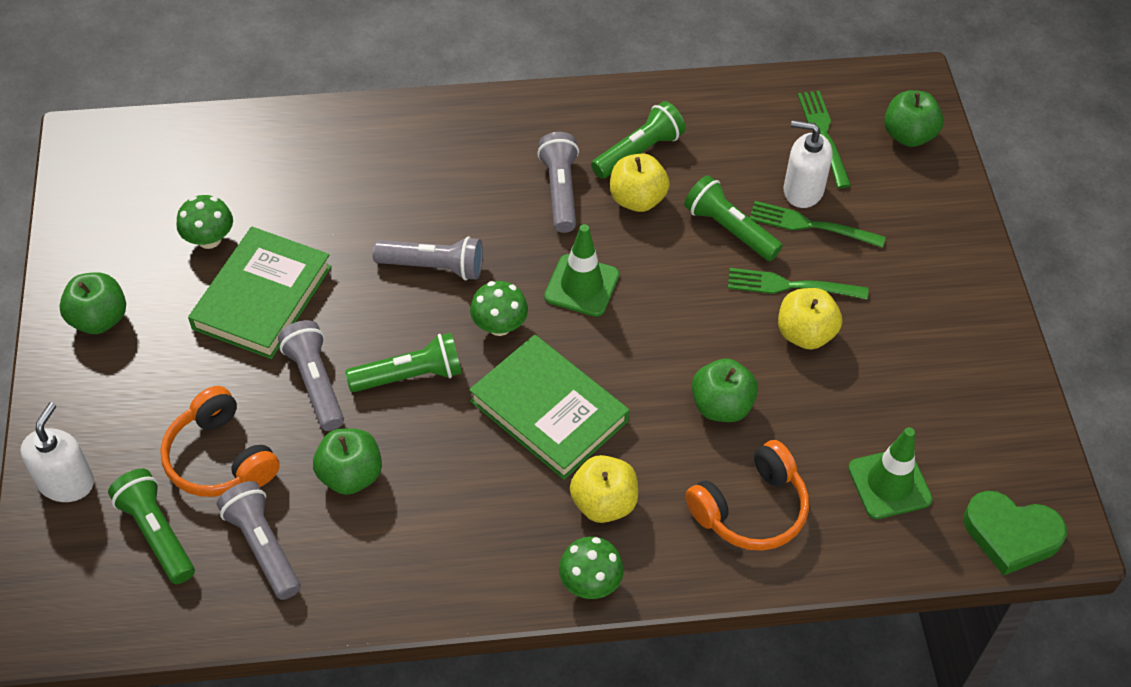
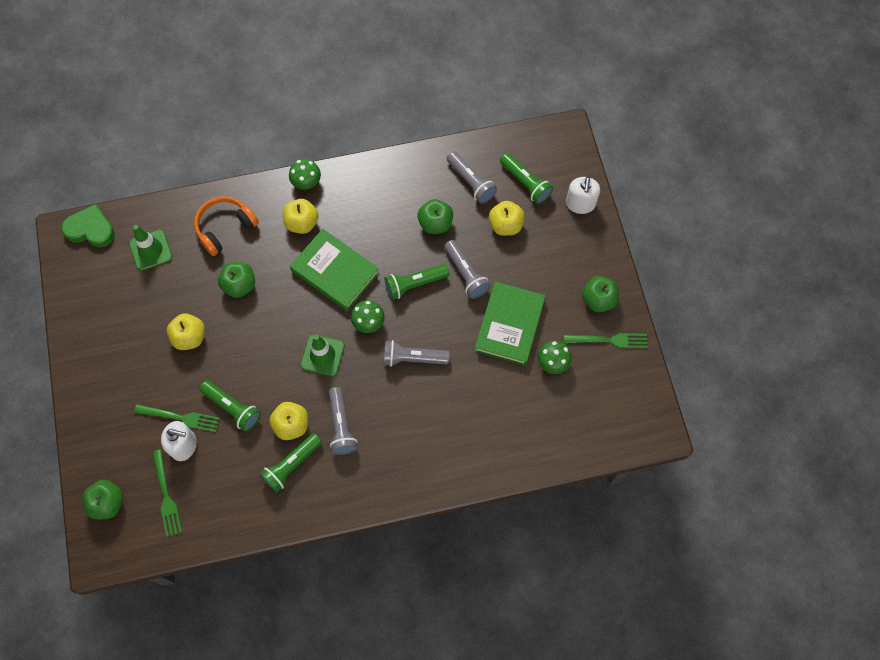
camera: 175 degrees right, 15 degrees up
orange headphones [160,386,280,497] -> yellow apple [489,201,525,236]
green fork [728,268,868,300] -> green fork moved to [564,333,648,348]

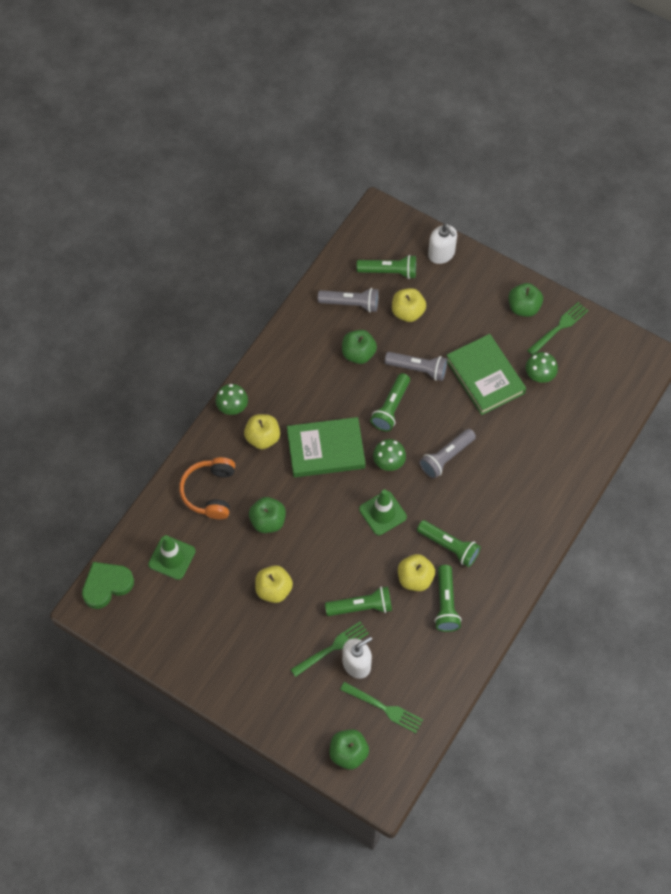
camera: 45 degrees left, 5 degrees down
grey flashlight [329,387,357,455] -> green flashlight [417,520,481,567]

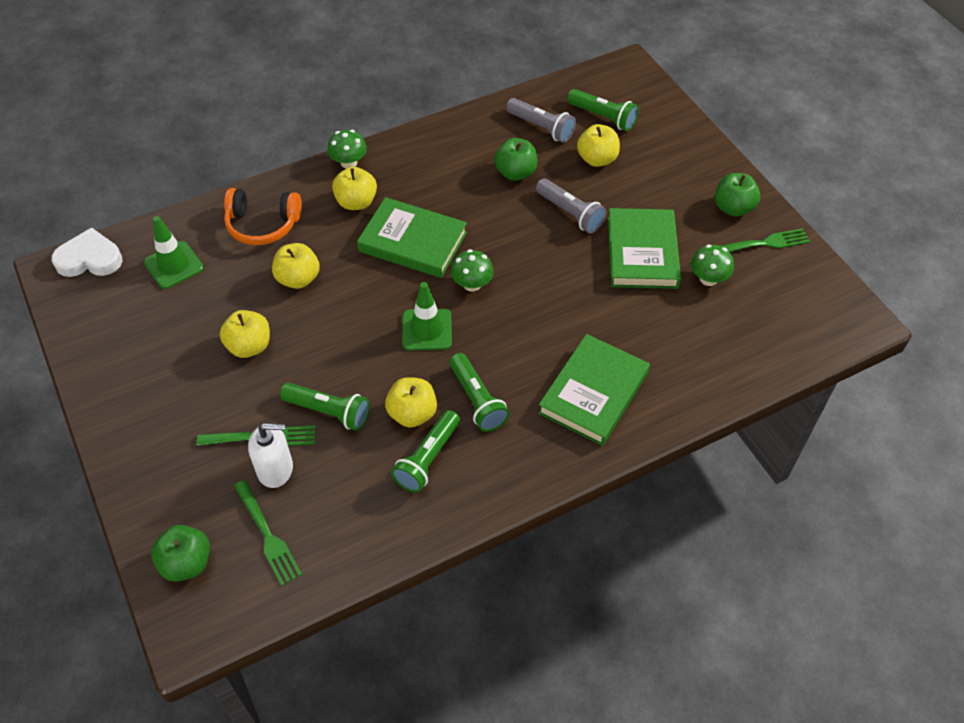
camera: 30 degrees right, 10 degrees down
green heart [82,562,134,609] -> white heart [52,227,122,277]
orange headphones [179,457,235,519] -> orange headphones turned 120 degrees counterclockwise [224,188,302,245]
green apple [249,497,286,533] -> yellow apple [272,243,320,289]
green flashlight [370,373,410,432] -> none
grey flashlight [419,429,476,479] -> none
white soap dispenser [428,224,457,264] -> none
none -> green book [538,334,650,446]

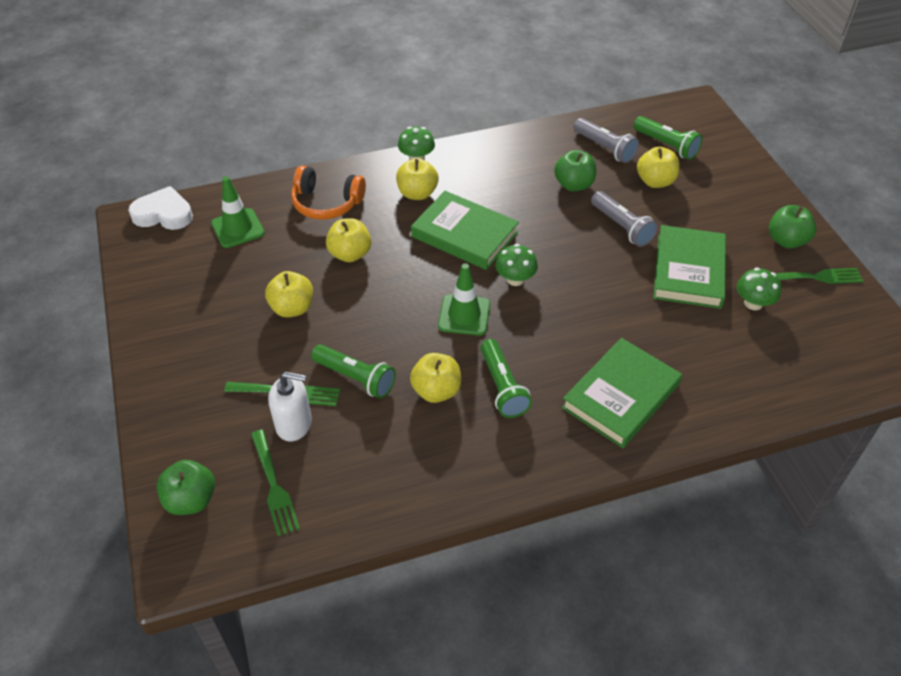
camera: 10 degrees right, 5 degrees down
green flashlight [391,410,460,493] -> none

